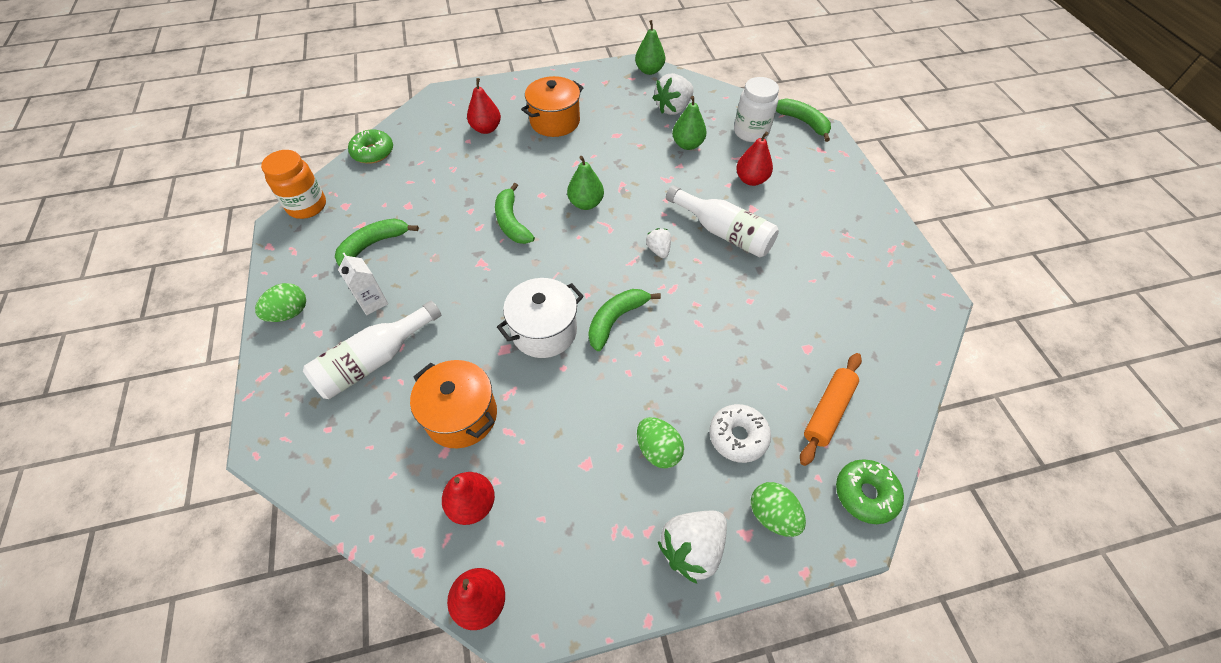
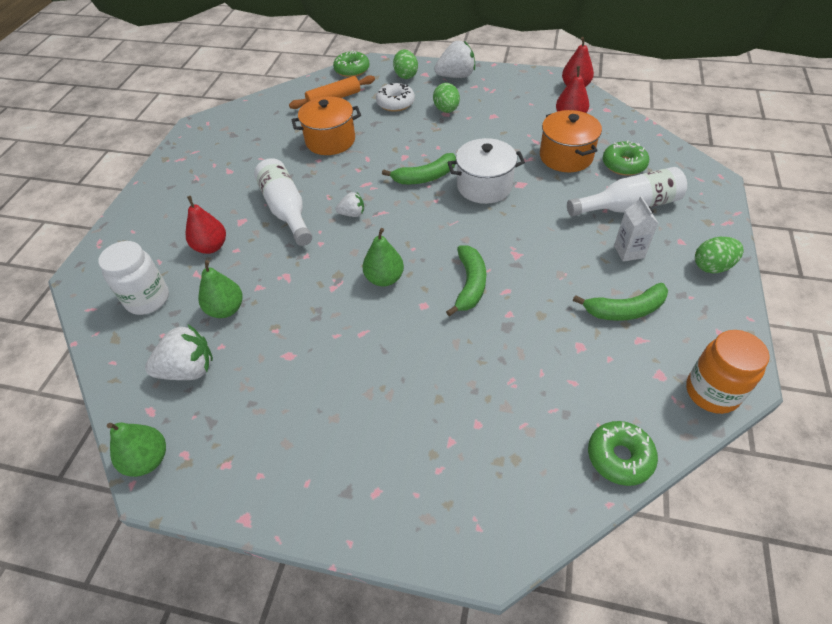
camera: 150 degrees left, 5 degrees down
red pear [467,78,501,134] -> none
orange pot [521,76,584,137] -> orange pot moved to [292,97,361,155]
white strawberry [646,228,671,258] -> white strawberry turned 105 degrees counterclockwise [335,192,364,217]
green banana [776,98,831,142] -> none
none -> green donut [602,140,649,176]

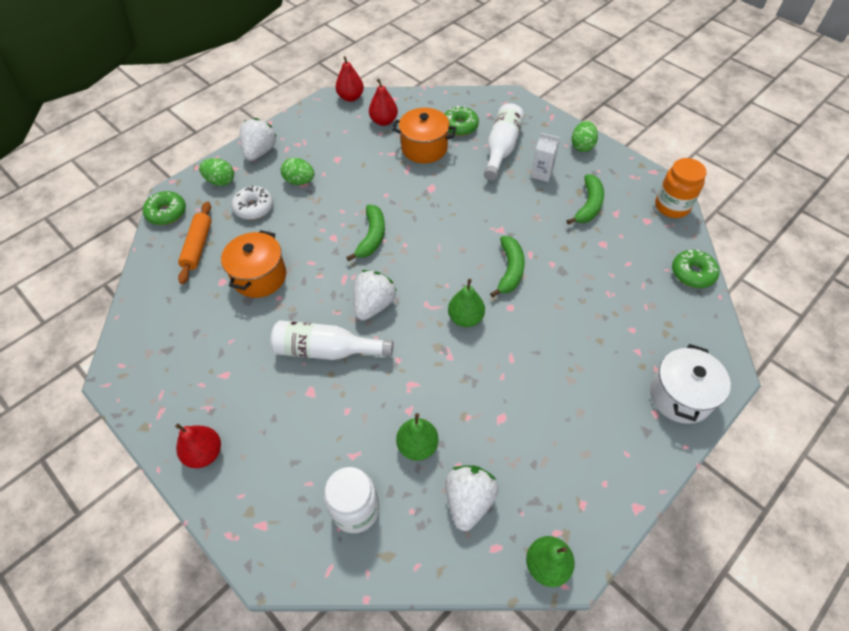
camera: 60 degrees left, 5 degrees up
red pear [185,196,226,254] -> red pear moved to [175,423,221,468]
white strawberry [335,192,364,217] -> white strawberry [353,270,397,321], size x1.78
green banana [446,245,486,316] -> green banana turned 60 degrees clockwise [490,236,525,298]
white pot [448,138,525,204] -> white pot moved to [650,344,731,424]

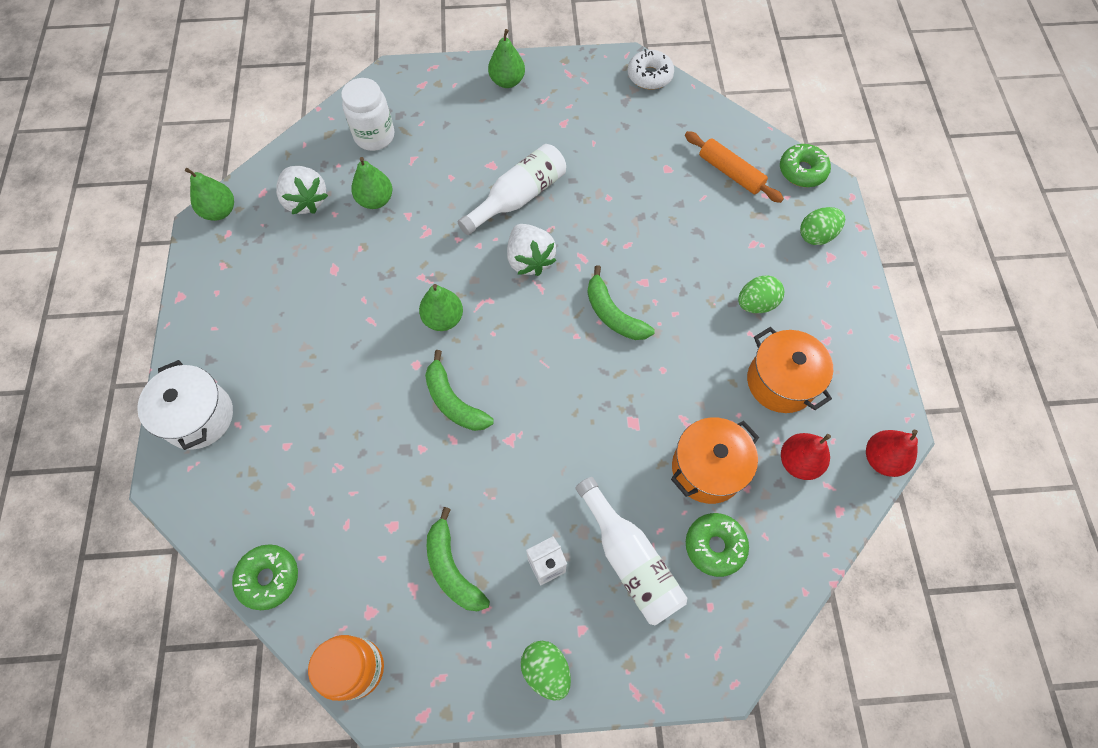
camera: 130 degrees right, 10 degrees up
red pear [175,423,221,468] -> green pear [488,29,525,88]
orange pot [221,230,286,298] -> orange pot moved to [747,327,833,413]
white donut [231,185,273,220] -> white donut moved to [628,49,674,89]
white strawberry [240,118,277,161] -> none

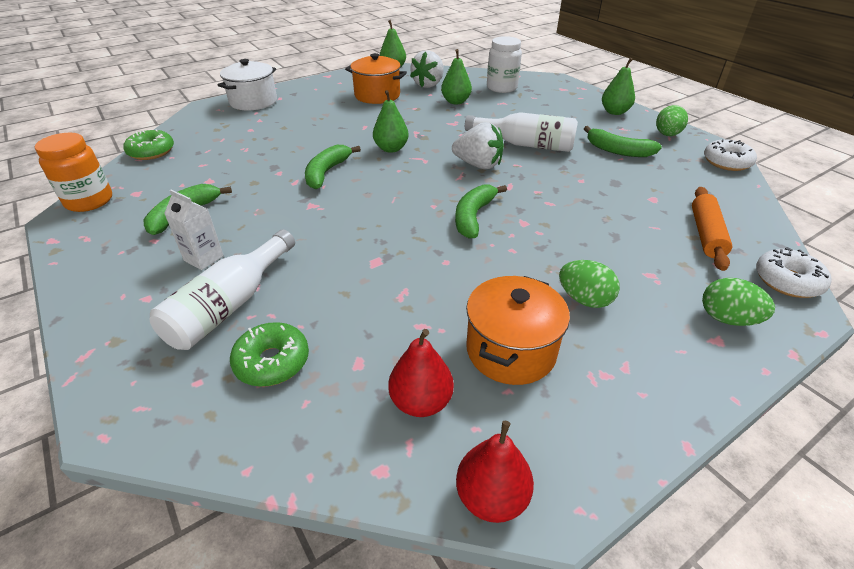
camera: 60 degrees right, 25 degrees down
white strawberry [507,224,556,276] -> white strawberry turned 105 degrees counterclockwise [452,122,504,169]
green egg [521,641,571,700] -> green egg moved to [656,105,688,136]
orange pot [671,417,759,504] -> orange pot moved to [345,53,407,104]
green donut [780,144,831,187] -> white donut [756,247,832,298]
none -> green banana [584,126,662,157]

